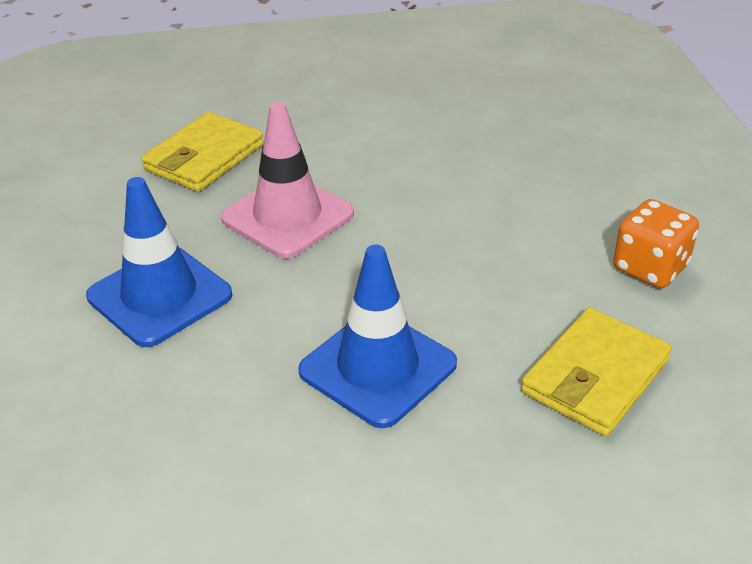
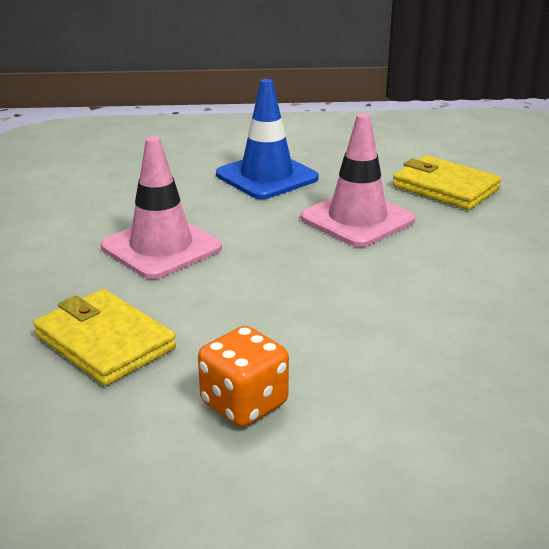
camera: 95 degrees right, 10 degrees down
blue traffic cone [298,245,457,428] -> pink traffic cone [101,136,222,279]

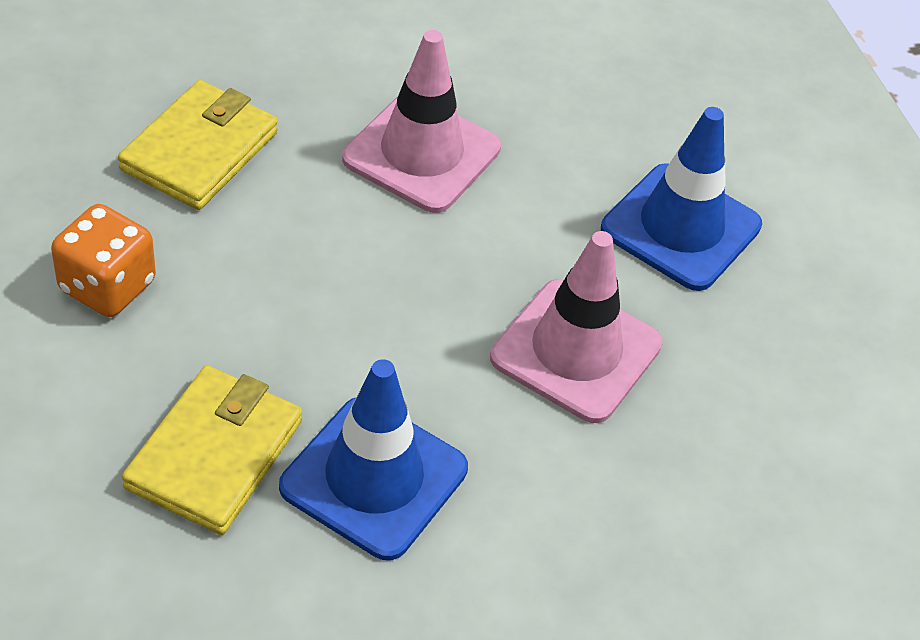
camera: 70 degrees right, 20 degrees up
yellow wallet [393,155,501,210] -> yellow wallet moved to [122,365,302,535]
none -> blue traffic cone [279,359,468,561]

